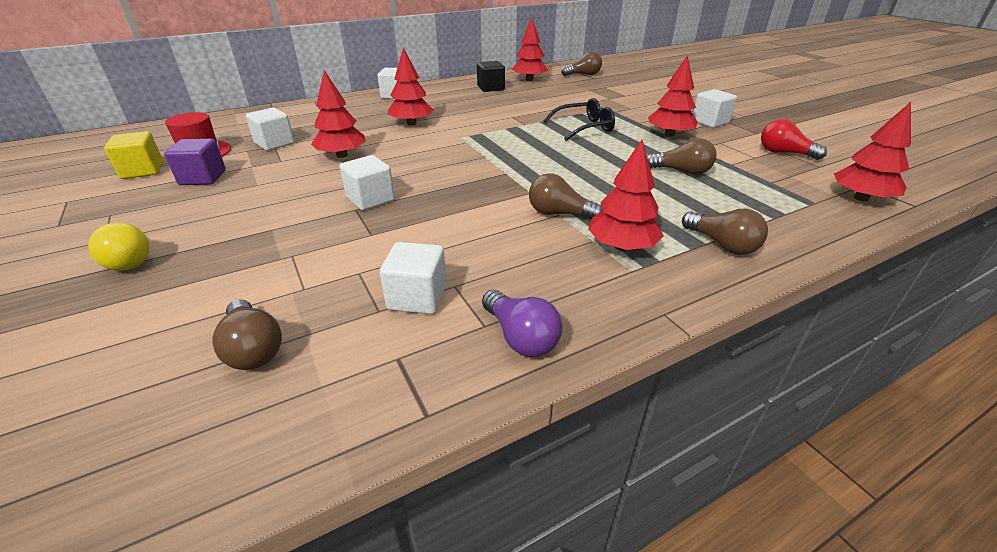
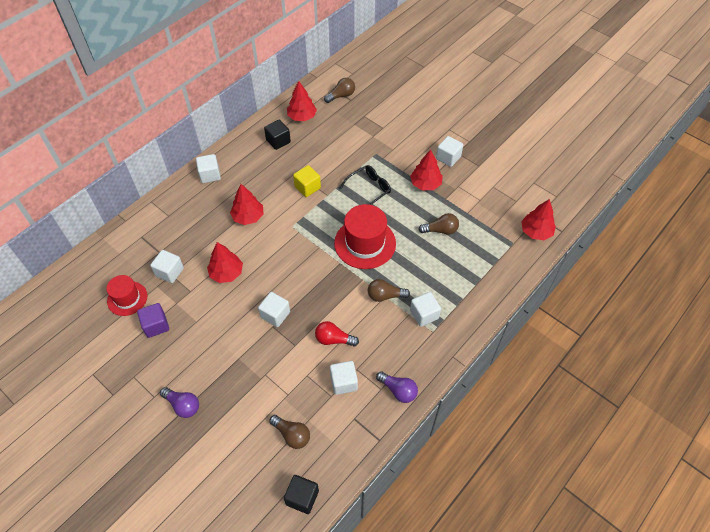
camera: 20 degrees left, 20 degrees up
yellow light bulb [88,223,149,271] -> purple light bulb [160,387,199,418]
yellow cube [104,131,163,179] -> yellow cube moved to [293,165,321,197]
red tree [588,140,664,251] -> white cube [410,292,441,327]
brown light bulb [682,209,768,255] -> none
red light bulb [761,119,827,160] -> red light bulb moved to [315,321,359,346]
none -> black cube [284,475,319,514]
none -> red hat [334,204,396,269]

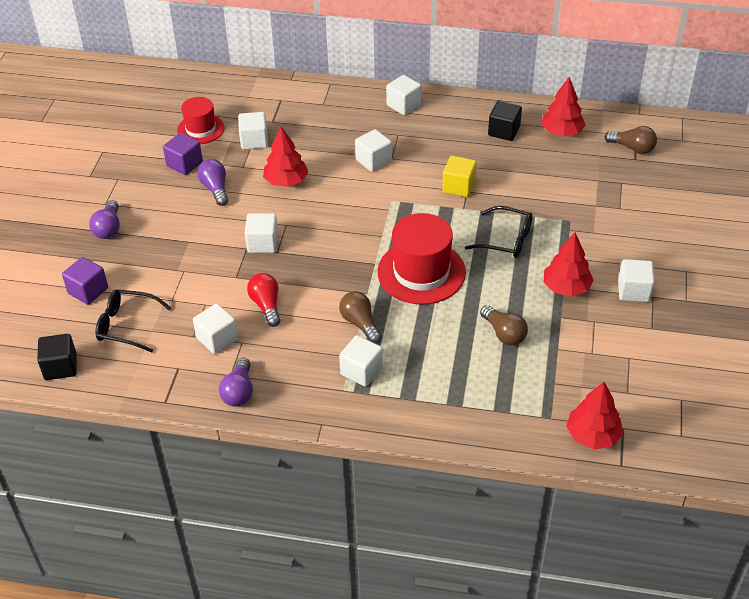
camera: 60 degrees right, 10 degrees down
red tree [230,184,263,225] -> white cube [355,129,392,172]
brown light bulb [269,415,310,449] -> black glasses [95,289,171,352]
none -> purple cube [62,257,108,305]
none -> purple light bulb [197,159,228,206]

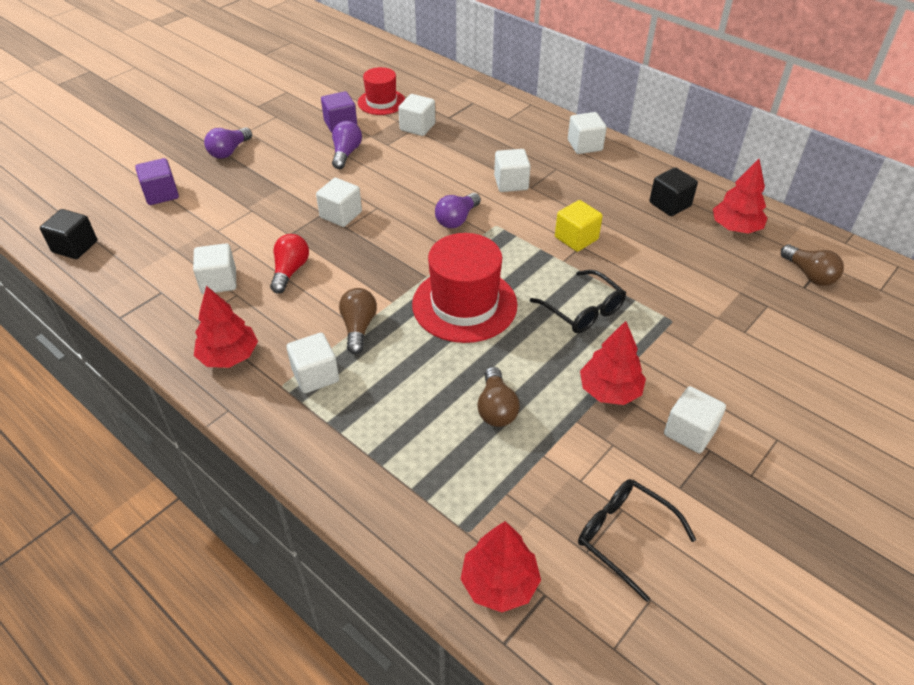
camera: 30 degrees right, 0 degrees up
black glasses [95,289,171,352] -> black glasses moved to [578,479,696,602]
purple light bulb [219,357,253,407] -> purple light bulb moved to [435,193,481,228]
red tree [263,126,309,187] -> red tree moved to [194,286,258,368]

